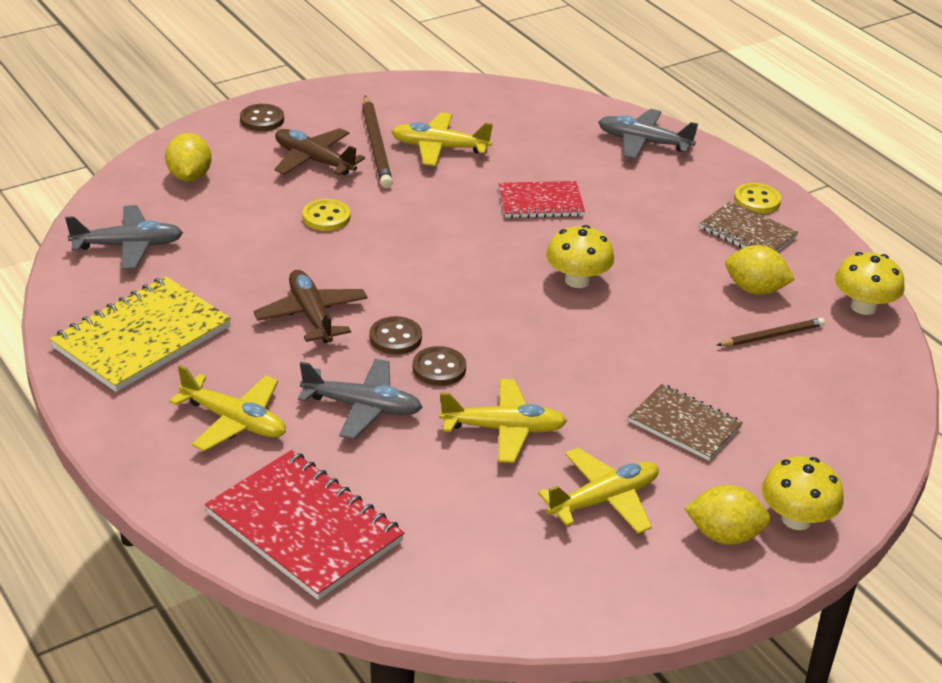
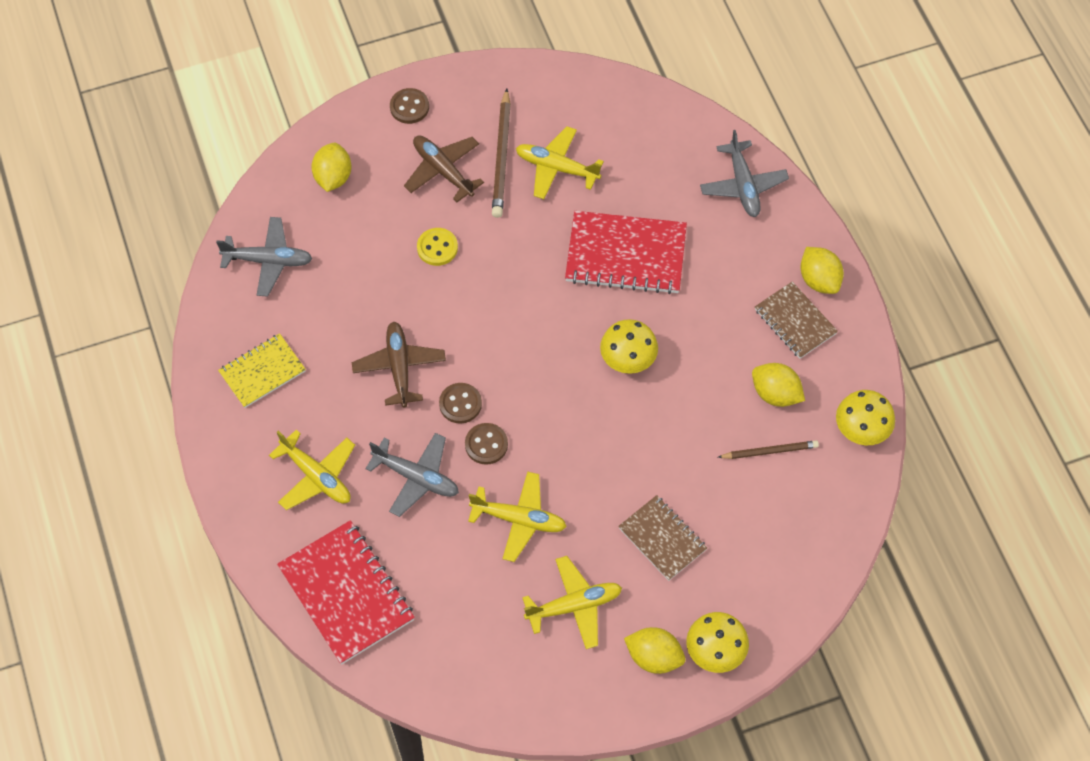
camera: 15 degrees right, 25 degrees up
yellow notebook [50,276,231,392] -> yellow notebook [218,333,306,408], size x0.61
red notebook [499,181,585,218] -> red notebook [565,211,687,294], size x1.63
grey plane [598,109,698,159] -> grey plane turned 135 degrees counterclockwise [700,130,789,217]
yellow button [734,183,781,214] -> yellow lemon [800,247,844,294]

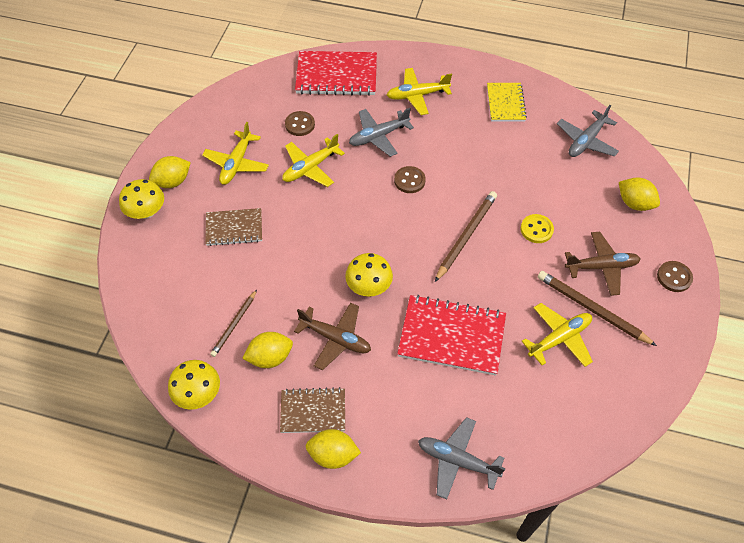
camera: 125 degrees right, 5 degrees down
brown plane [352,321,446,408] -> brown plane moved to [294,303,371,370]
brown button [465,423,508,465] -> brown button moved to [285,111,315,136]
red notebook [565,211,687,294] -> red notebook turned 60 degrees clockwise [397,295,506,376]
none -> brown pencil [435,191,497,282]

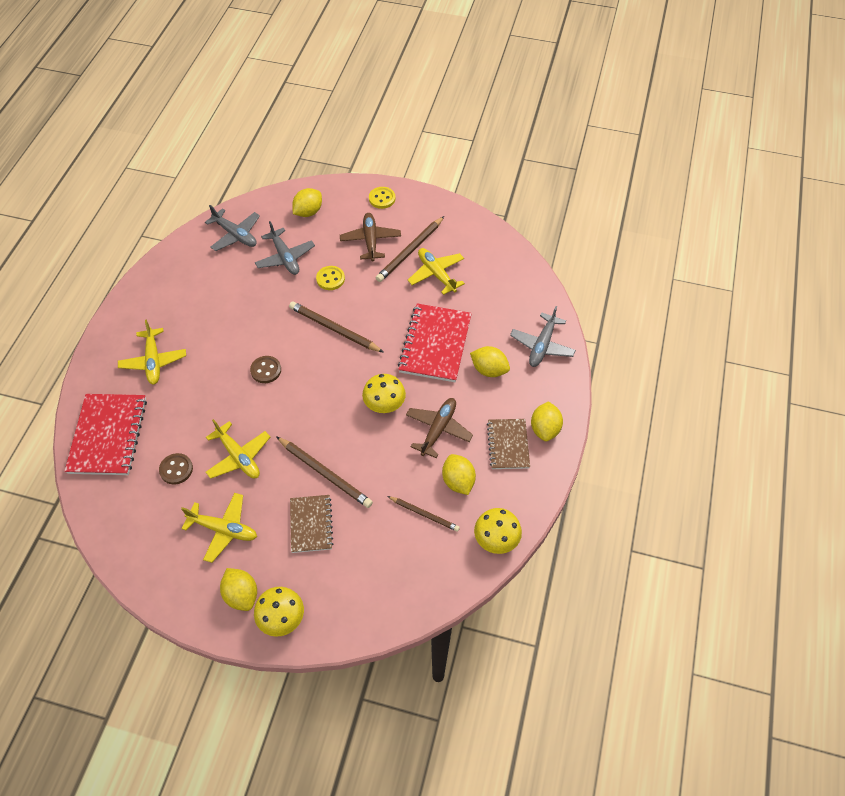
camera: 90 degrees left, 0 degrees up
grey plane [349,108,414,157] -> grey plane moved to [255,221,315,275]
yellow notebook [487,83,527,122] -> none
brown button [657,261,693,292] -> yellow button [369,187,395,209]
none -> brown pencil [276,436,373,508]
none -> yellow lemon [470,346,510,377]

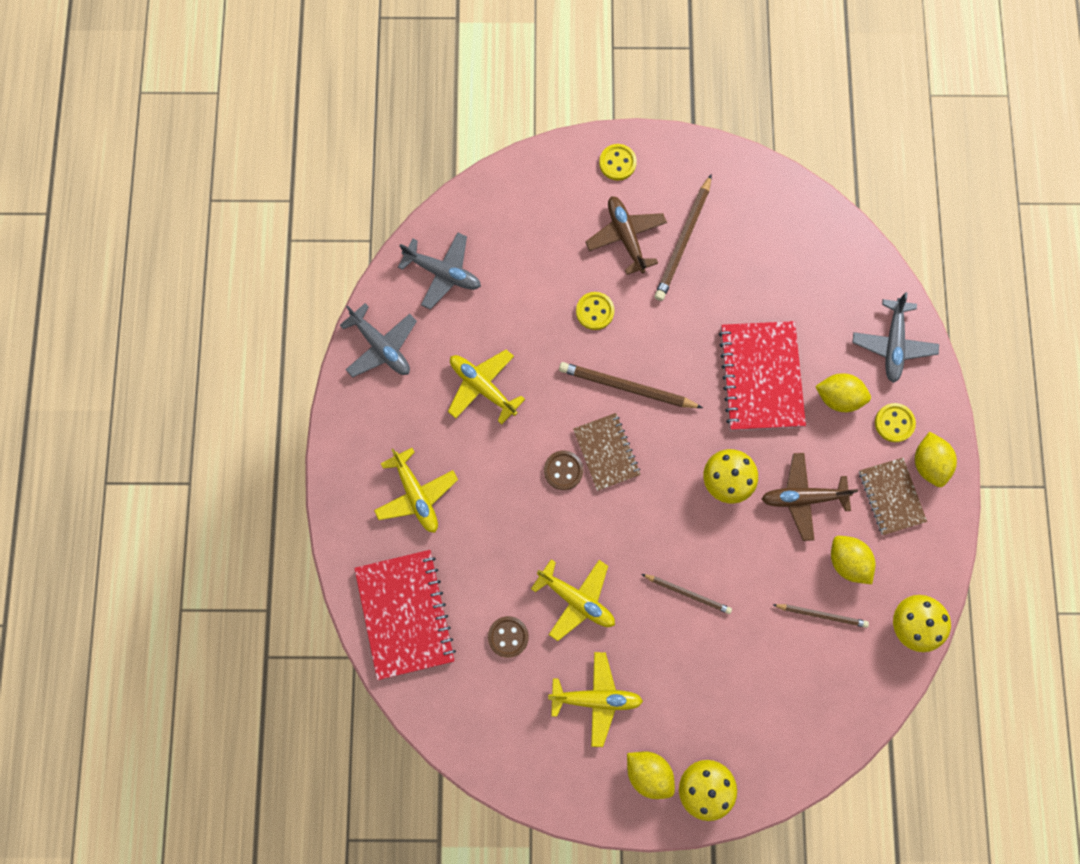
camera: 15 degrees left, 20 degrees up
grey plane [255,221,315,275] -> grey plane moved to [340,303,417,377]
brown pencil [276,436,373,508] -> brown pencil [641,574,732,614], size x0.62
brown notebook [290,495,333,553] -> brown notebook moved to [573,413,641,491]
yellow lemon [292,188,322,217] -> none
brown plane [406,398,473,458] -> brown plane turned 105 degrees counterclockwise [762,453,858,541]
yellow plane [408,248,465,295] -> yellow plane moved to [448,349,525,424]
none -> yellow button [875,403,916,442]

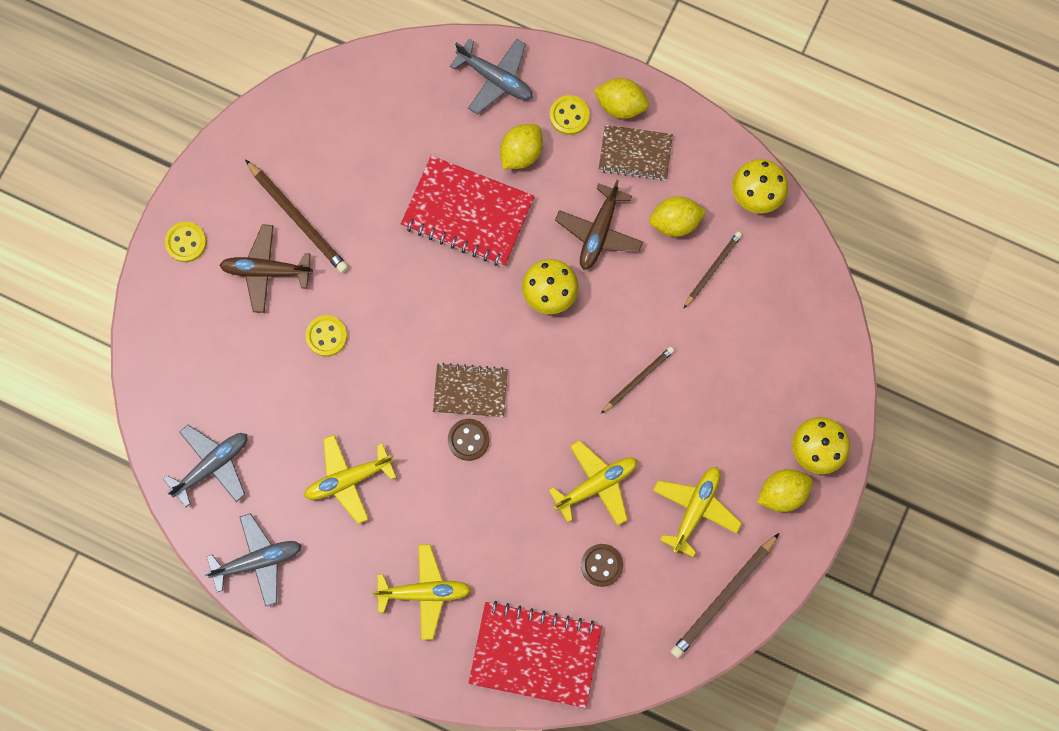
camera: 65 degrees left, 0 degrees up
brown pencil [559,362,703,408] -> brown pencil moved to [671,533,779,658]

